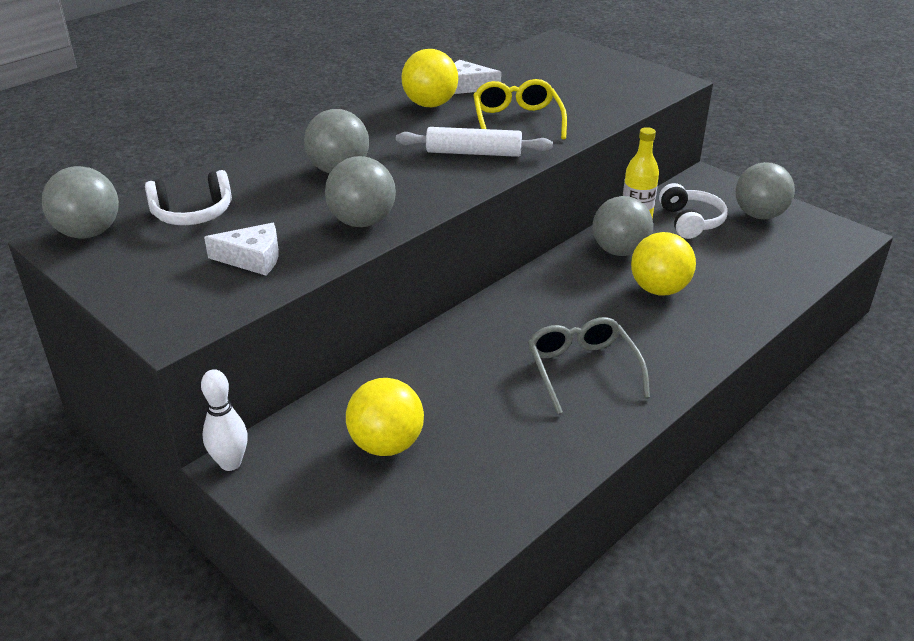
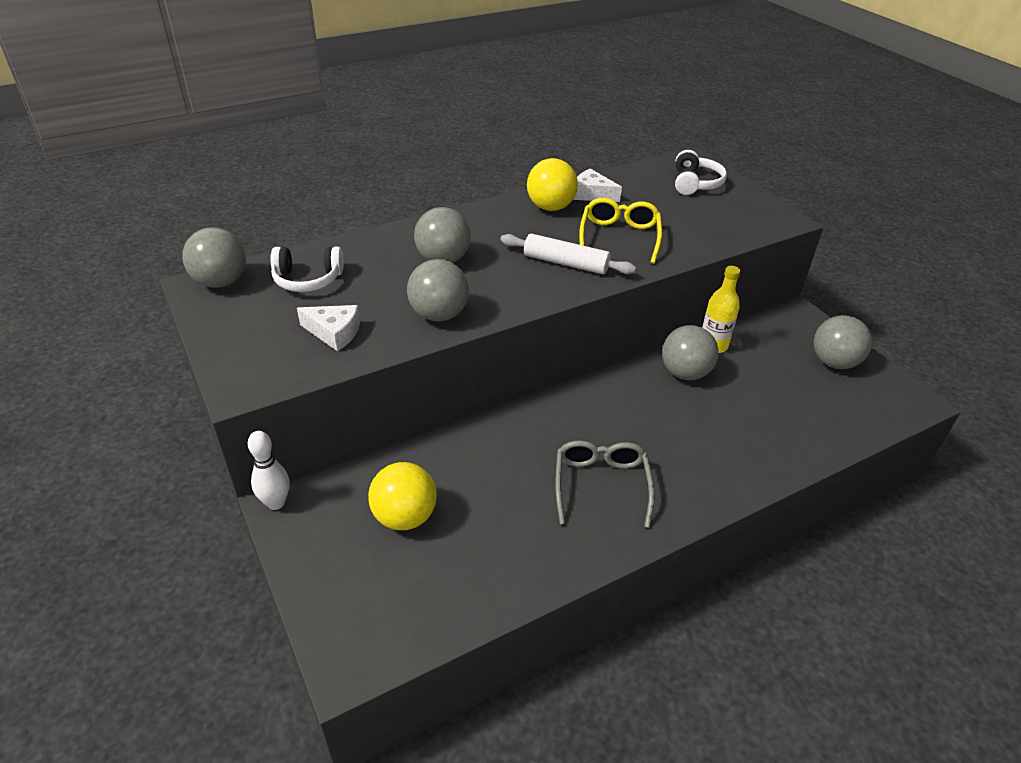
camera: 15 degrees right, 5 degrees up
yellow ball [631,232,696,295] -> none
white headphones [659,183,728,239] -> white headphones moved to [675,150,727,195]

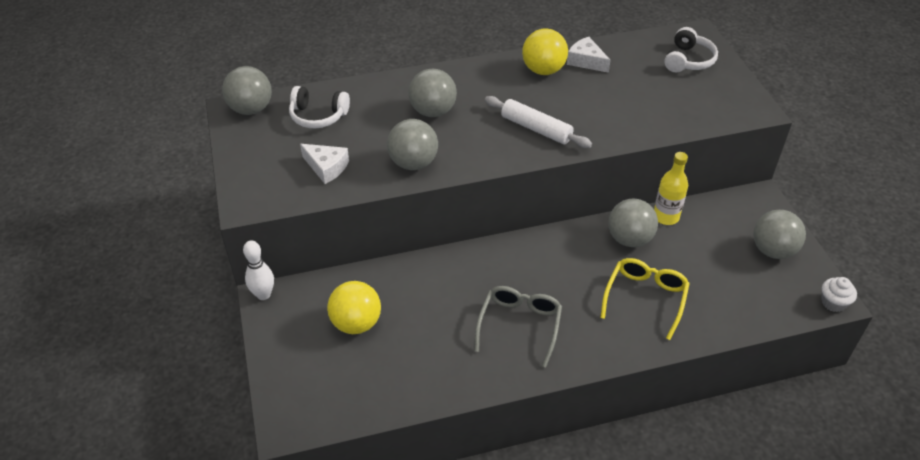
camera: 15 degrees right, 5 degrees up
yellow glasses [579,198,662,264] -> yellow glasses moved to [600,258,690,340]
none -> white cupcake [821,277,857,312]

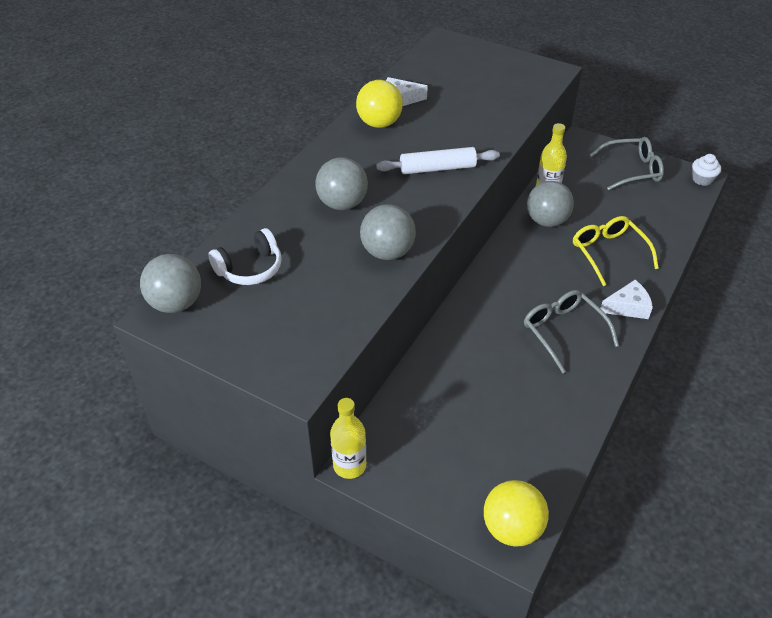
camera: 45 degrees left, 0 degrees up
white bowling pin [243,240,274,300] -> yellow bottle [330,398,366,479]
white cheese [300,144,349,184] -> white cheese moved to [600,280,653,319]
yellow ball [327,281,381,334] -> yellow ball moved to [484,480,549,547]
white headphones [664,27,718,72] -> none
grey ball [753,210,806,259] -> grey glasses [590,137,664,190]

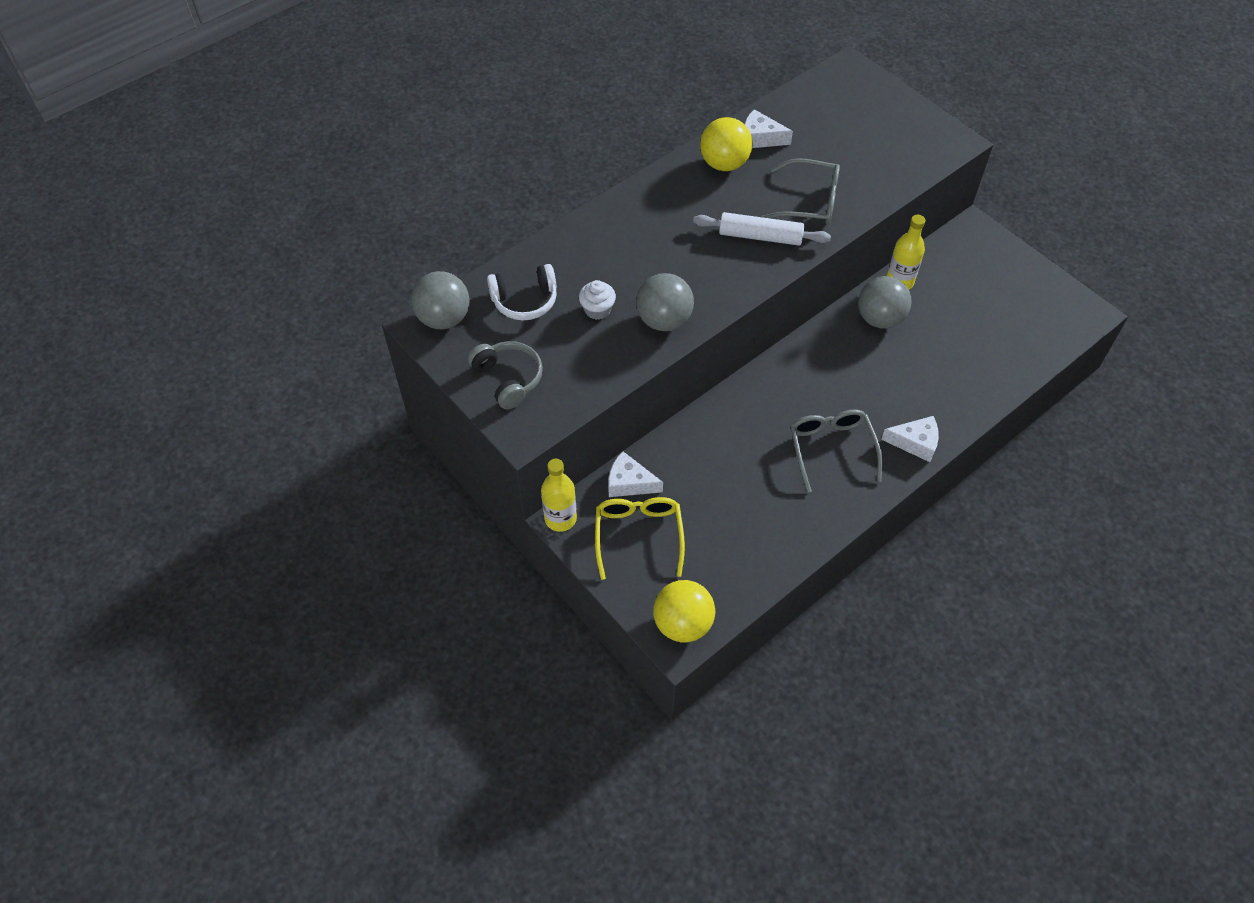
camera: 20 degrees right, 10 degrees up
grey ball [316,158,368,210] -> none
yellow glasses [573,216,659,286] -> yellow glasses moved to [595,497,685,580]
grey glasses [590,137,664,190] -> grey glasses moved to [761,158,840,225]
white cupcake [692,154,721,186] -> white cupcake moved to [579,280,616,320]
none -> grey headphones [468,341,543,409]
none -> white cheese [608,451,663,497]

